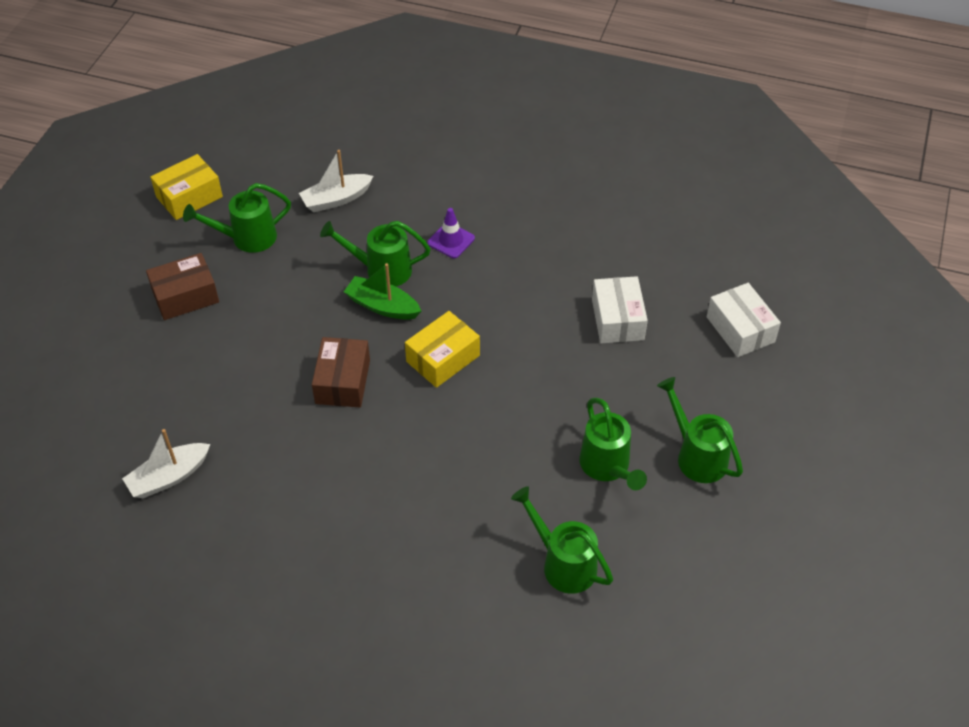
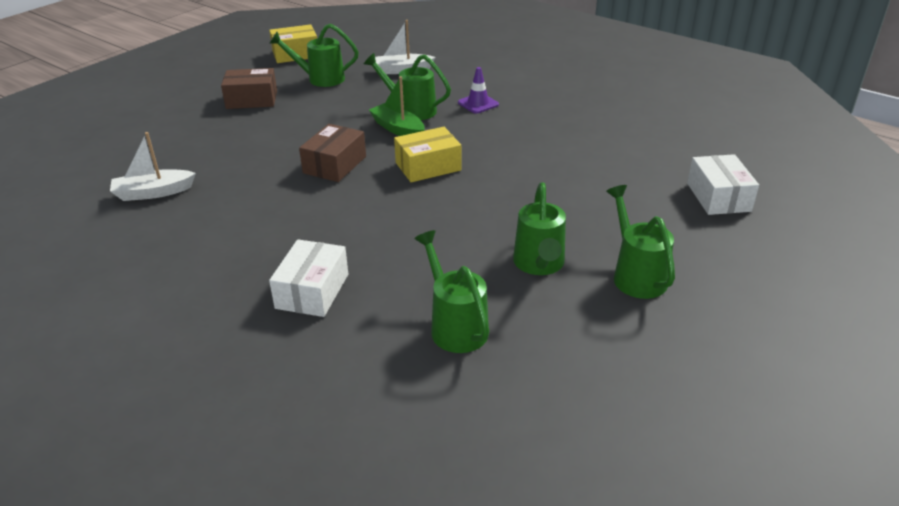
camera: 20 degrees right, 15 degrees down
white box [592,276,648,343] -> white box moved to [269,239,348,317]

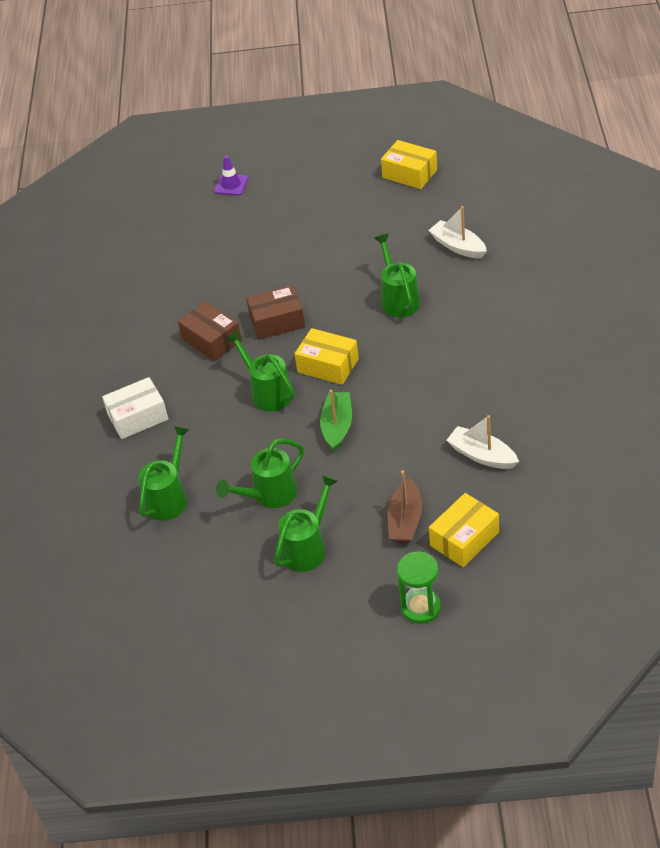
camera: 55 degrees right, 10 degrees up
white boat [110,132,196,201] -> white boat moved to [446,415,519,469]
brown box [221,68,277,109] -> brown box moved to [178,301,242,361]
green watering can [269,24,359,87] -> green watering can moved to [225,331,295,411]
green boat [369,76,425,136] -> green boat moved to [320,390,352,451]
purple traffic cone [458,67,499,113] -> purple traffic cone moved to [214,156,248,195]
white box [687,154,759,215] -> yellow box [429,493,499,567]
none -> brown boat [387,471,422,543]
none -> green hourglass [397,552,441,624]

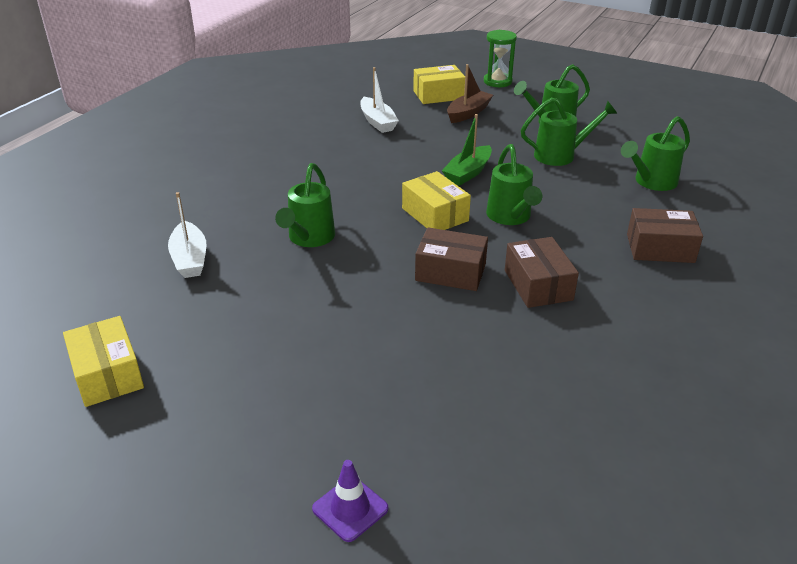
camera: 155 degrees left, 10 degrees down
white box [102,377,168,439] -> brown box [627,208,703,263]

